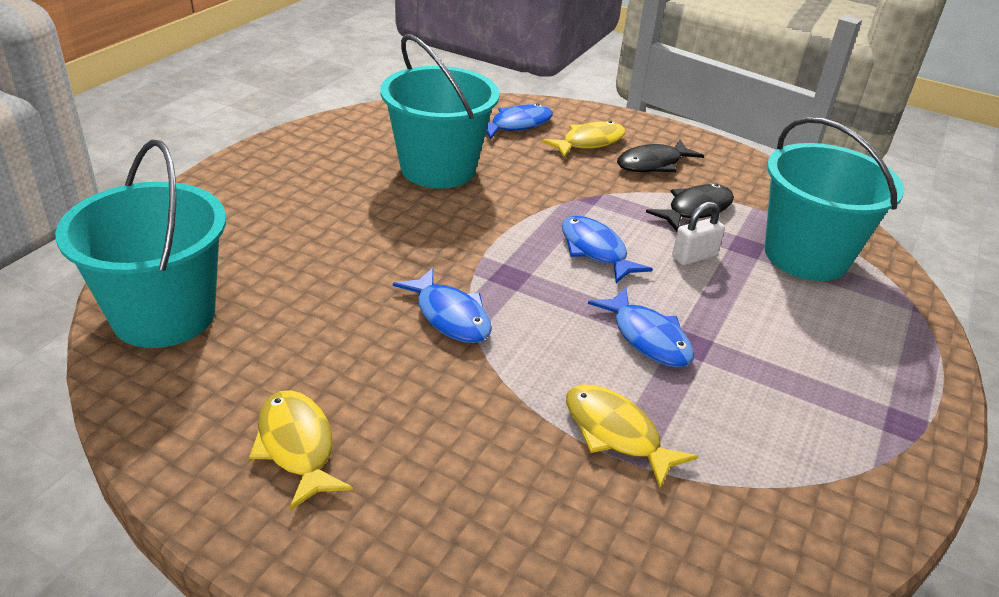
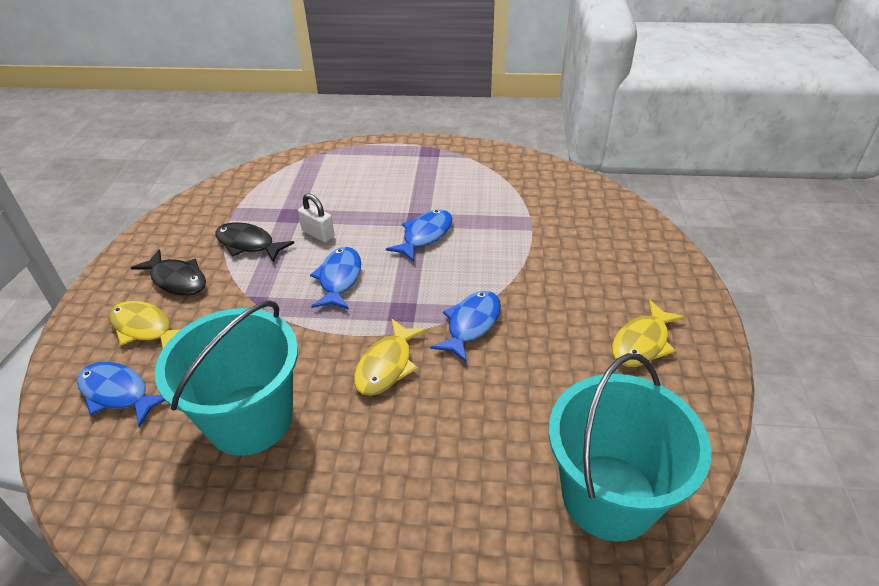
camera: 110 degrees left, 5 degrees up
blue fish [562,216,653,283] -> blue fish turned 150 degrees clockwise [310,247,361,310]
yellow fish [566,384,698,488] -> yellow fish moved to [354,318,427,396]
turquoise bucket [765,117,904,281] -> none

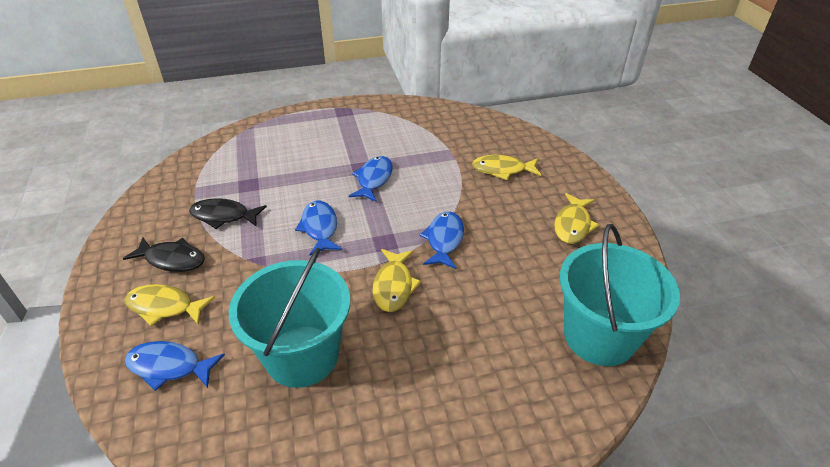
camera: 20 degrees left, 0 degrees up
white padlock [298,193,334,242] -> none
none -> yellow fish [472,155,541,180]

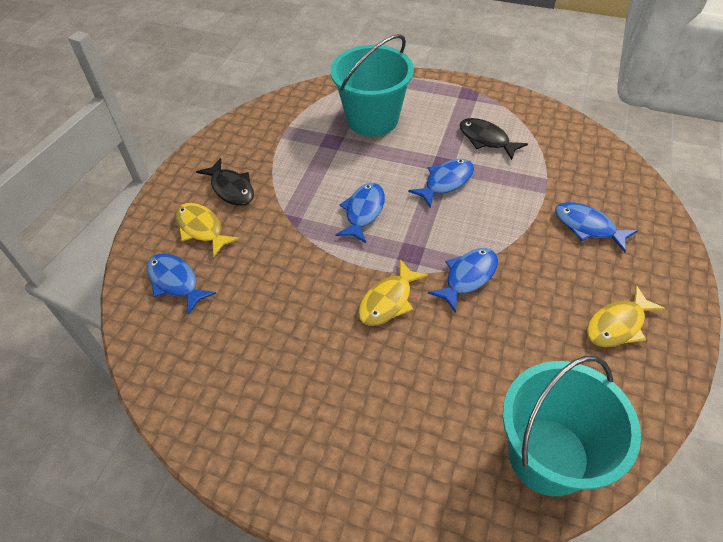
camera: 35 degrees right, 10 degrees up
black fish [189,198,267,229] -> black fish moved to [460,118,528,160]
turquoise bucket [229,247,350,388] -> turquoise bucket moved to [330,34,414,136]
yellow fish [472,155,541,180] -> blue fish [555,202,638,252]

